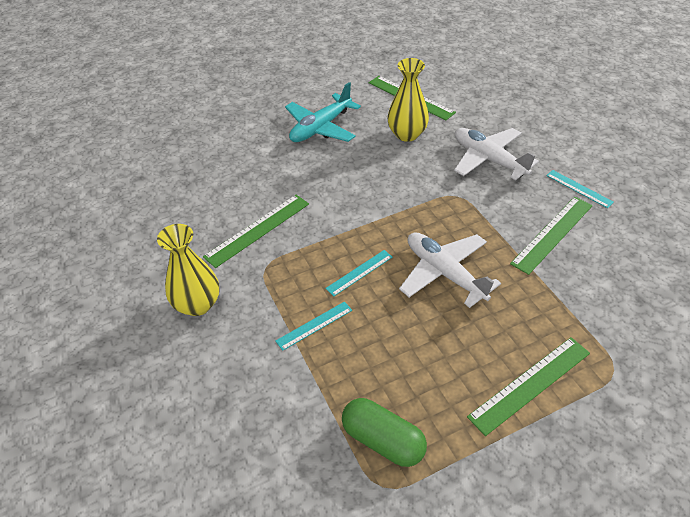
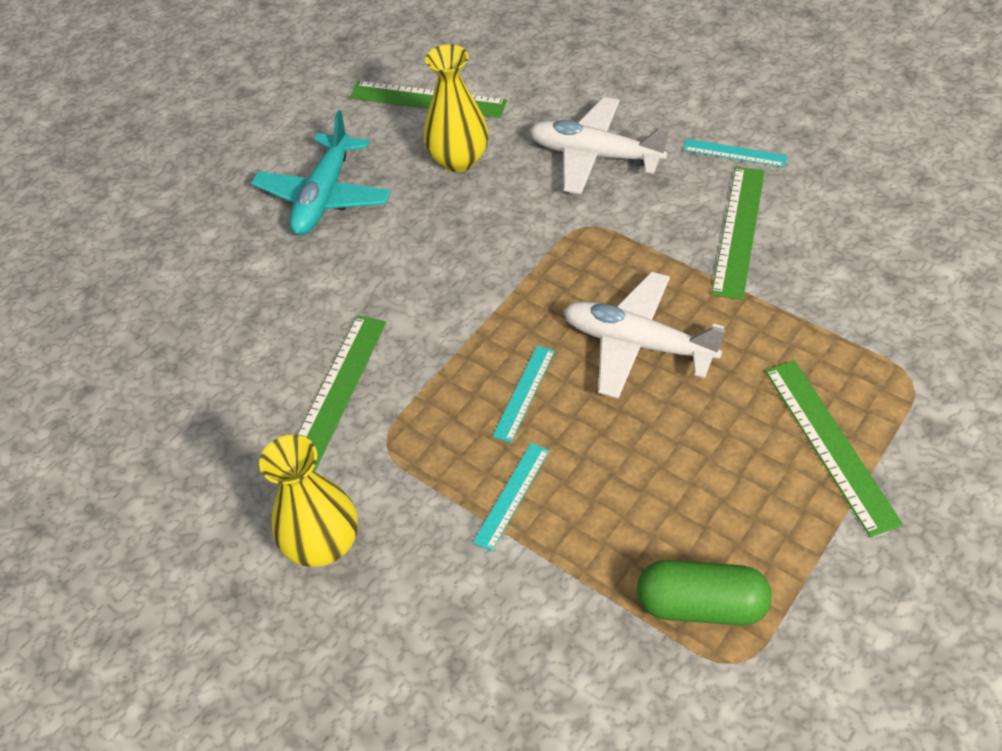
camera: 25 degrees left, 5 degrees up
green ruler [467,337,590,436] -> green ruler turned 45 degrees counterclockwise [765,360,903,537]

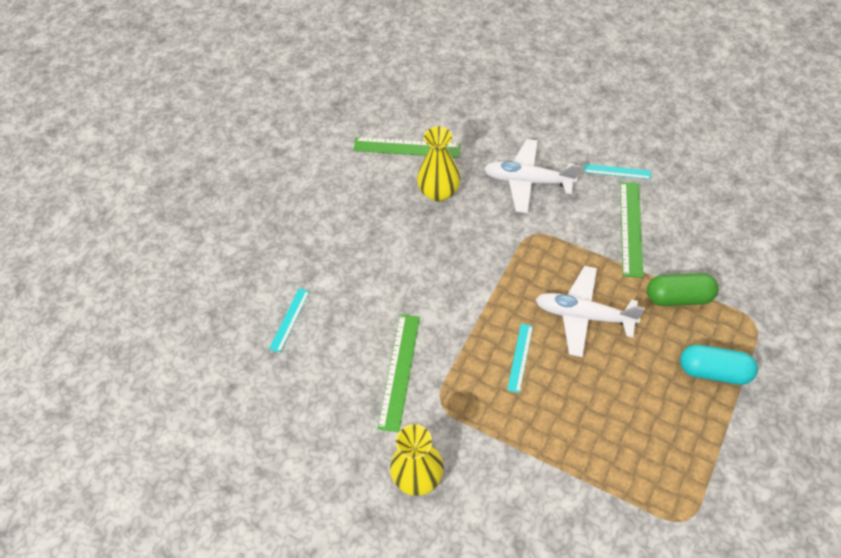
camera: 10 degrees left, 5 degrees up
turquoise plane [251,110,391,235] -> none
turquoise ruler [473,443,550,551] -> turquoise ruler moved to [269,288,310,353]
green capsule [637,560,772,626] -> green capsule moved to [647,273,719,306]
green ruler [765,360,903,537] -> turquoise capsule [680,345,758,385]

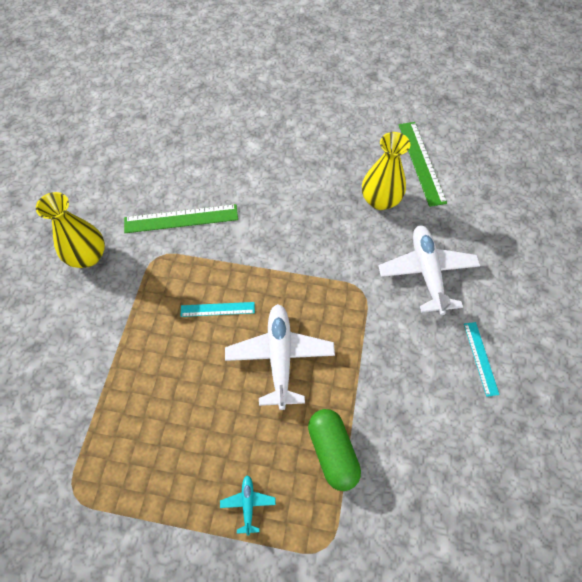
camera: 70 degrees right, 5 degrees up
turquoise ruler [269,288,310,353] -> none
green ruler [620,182,643,278] -> none
turquoise capsule [680,345,758,385] -> turquoise plane [220,475,276,536]

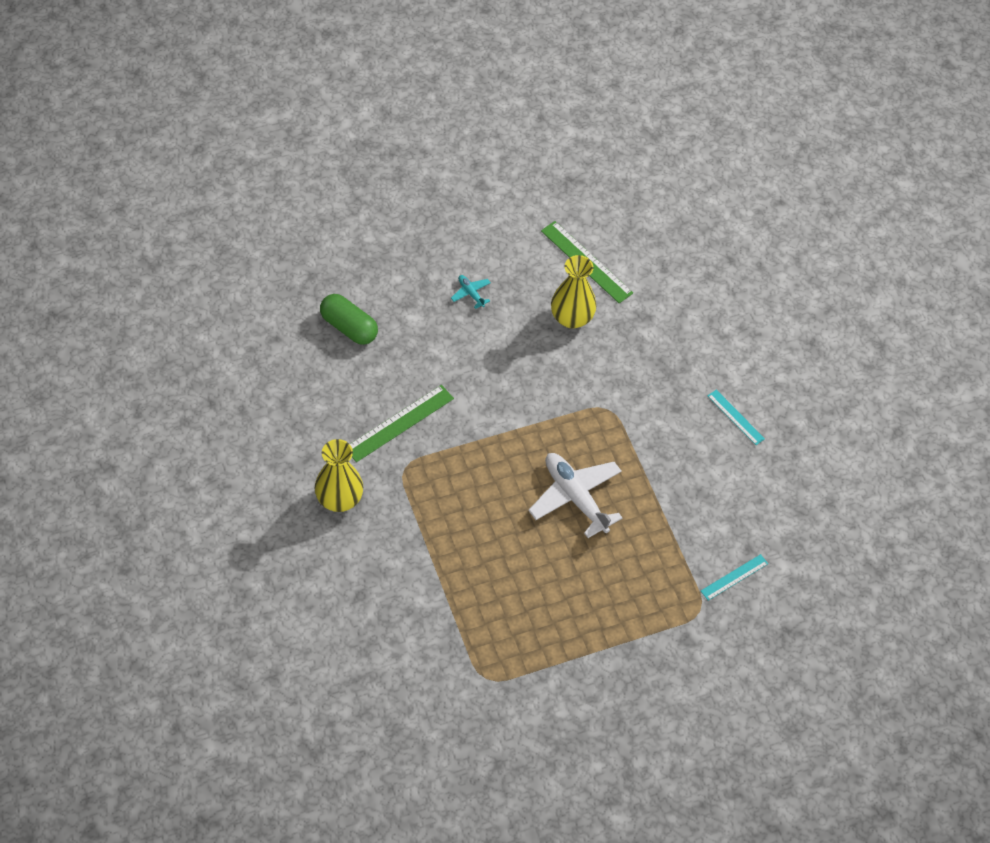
camera: 35 degrees left, 5 degrees down
turquoise ruler [181,302,255,317] -> turquoise ruler moved to [701,554,768,601]
turquoise plane [220,475,276,536] -> turquoise plane moved to [451,275,491,309]
green capsule [308,409,361,491] -> green capsule moved to [320,294,378,345]
white plane [379,225,480,315] -> none

